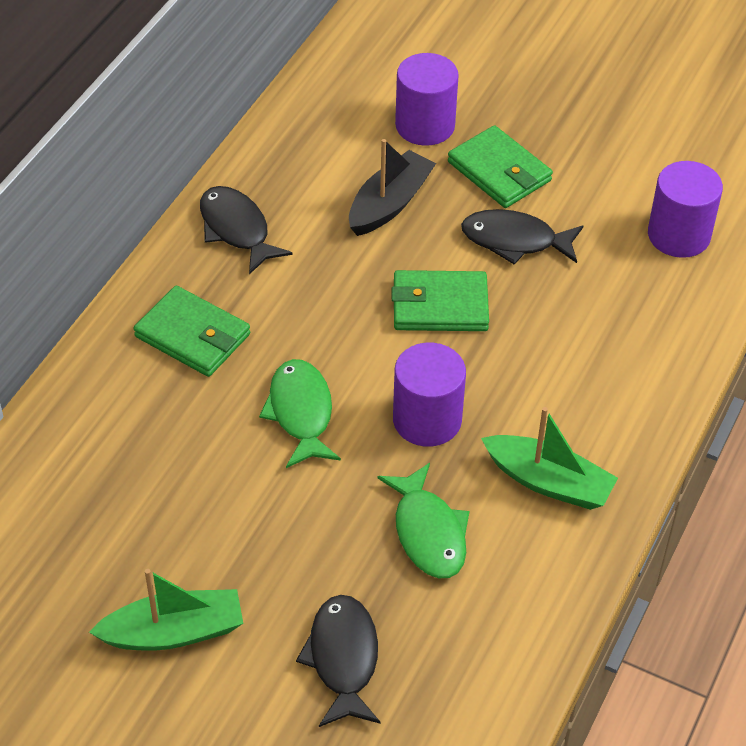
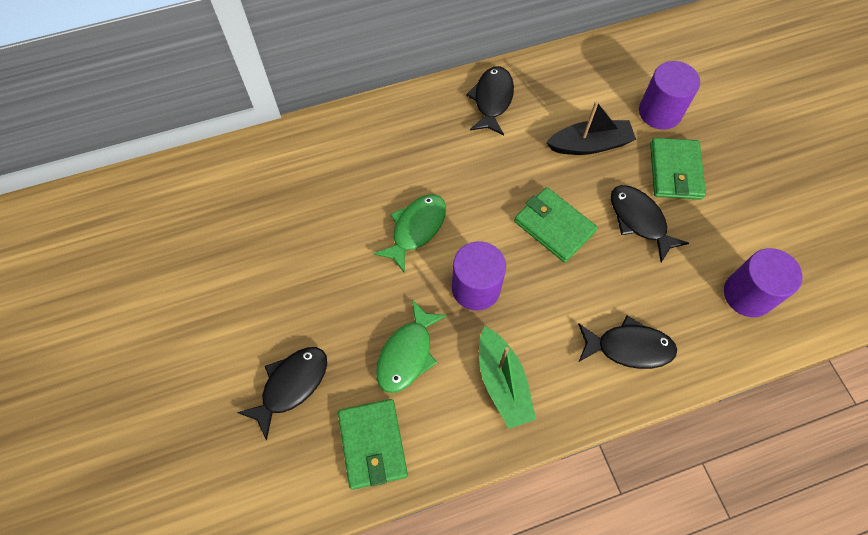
camera: 45 degrees right, 15 degrees up
green boat [89,569,243,651] -> none
green wallet [134,286,250,377] -> green wallet moved to [338,399,408,490]
none -> black fish [578,315,677,369]

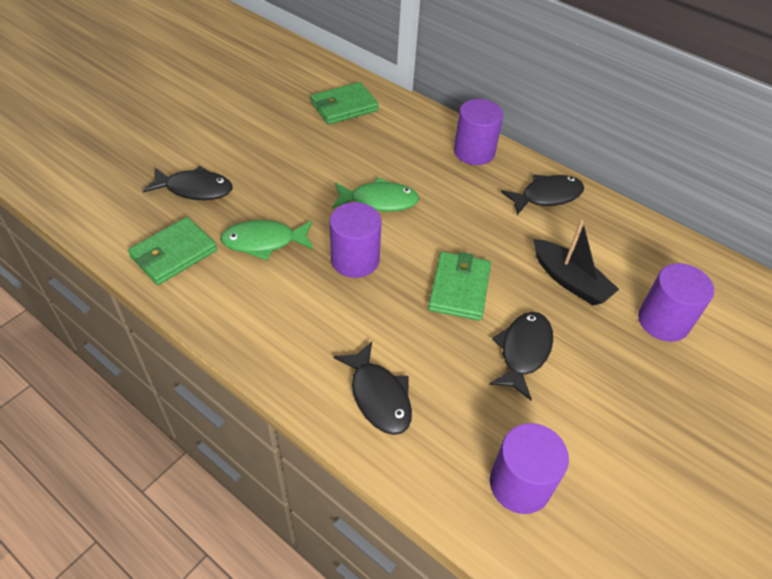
camera: 55 degrees right, 15 degrees down
green boat [479,326,536,429] -> none
green wallet [650,138,706,200] -> green wallet moved to [311,82,379,125]
none -> purple cylinder [454,99,503,165]

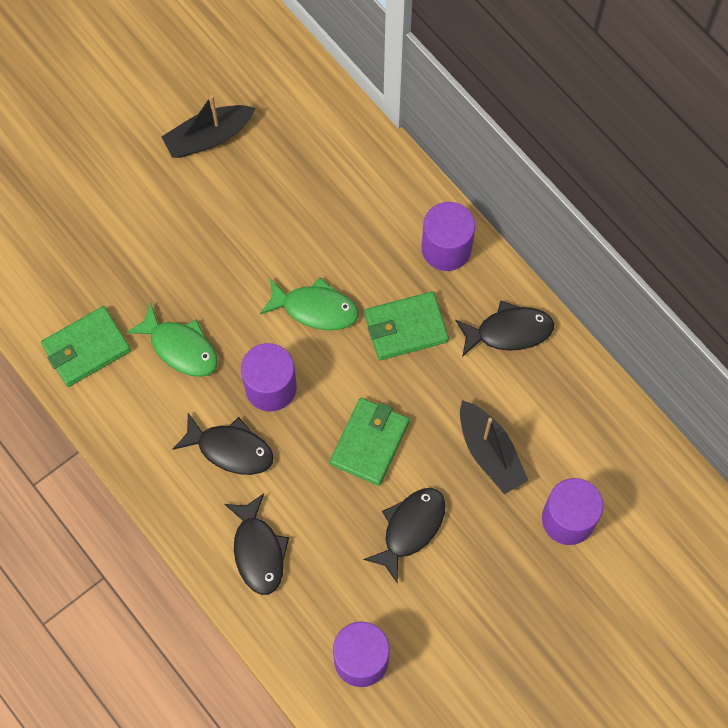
camera: 15 degrees right, 20 degrees up
black fish [143,166,233,200] -> black fish moved to [173,413,274,475]
green fish [220,220,314,260] -> green fish turned 150 degrees counterclockwise [126,302,218,377]
green wallet [311,82,379,125] -> green wallet moved to [365,291,449,360]
none -> black boat [162,95,255,158]

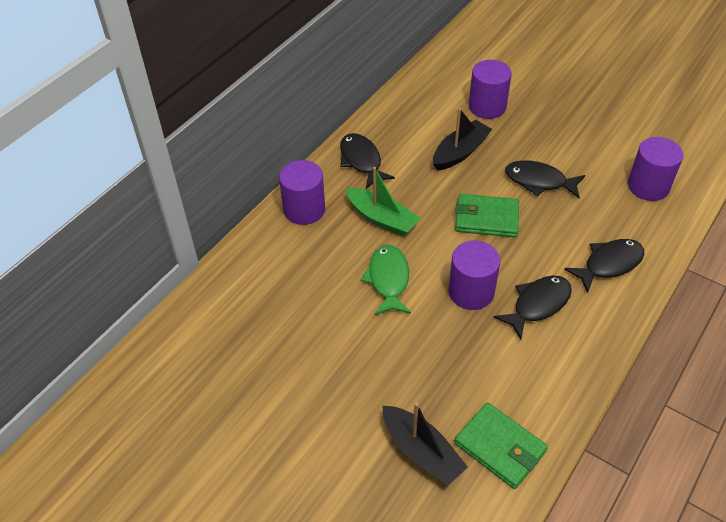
camera: 105 degrees left, 20 degrees down
green fish [126,302,218,377] -> none
black boat [162,95,255,158] -> black boat moved to [383,402,468,486]
black fish [173,413,274,475] -> black fish turned 45 degrees clockwise [493,275,572,340]
green wallet [365,291,449,360] -> green boat [345,167,421,236]

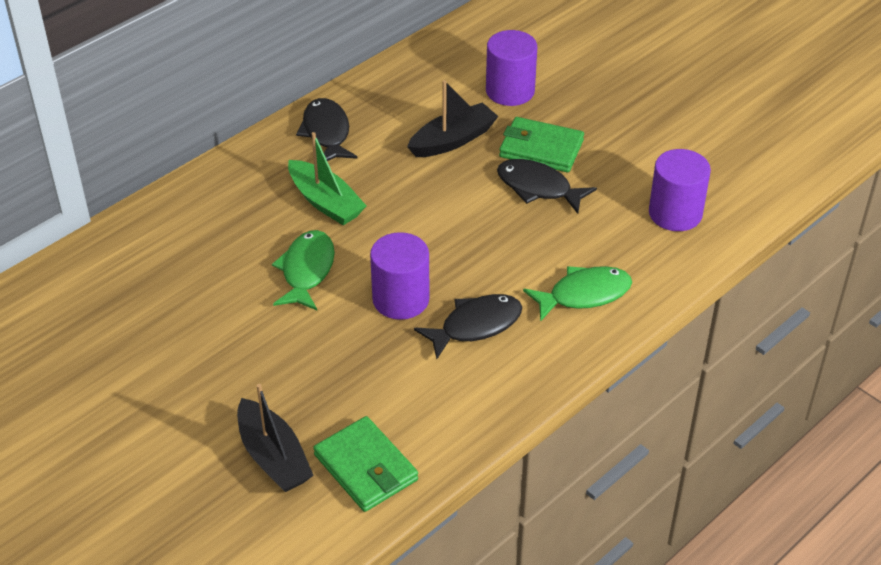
camera: 10 degrees right, 5 degrees down
purple cylinder [279,160,325,225] -> none
green wallet [455,194,519,237] -> green wallet moved to [499,117,584,172]
black fish [564,239,645,293] -> green fish [523,266,632,322]

